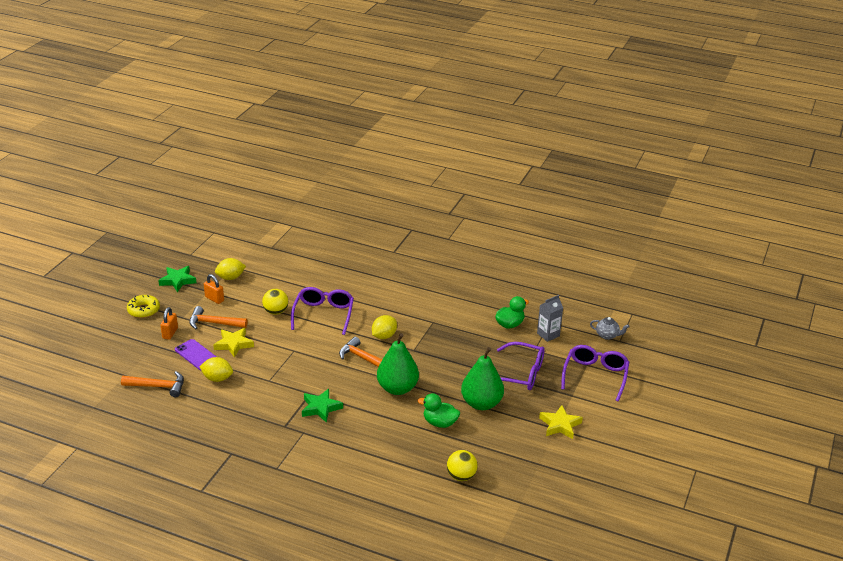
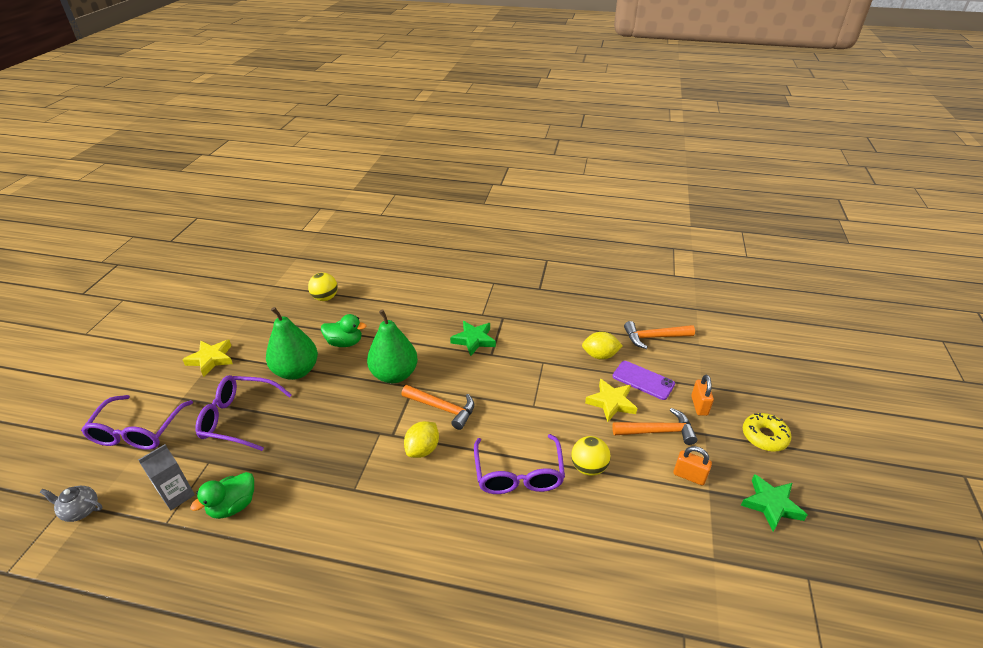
camera: 170 degrees right, 5 degrees up
yellow lemon [215,258,246,280] -> none

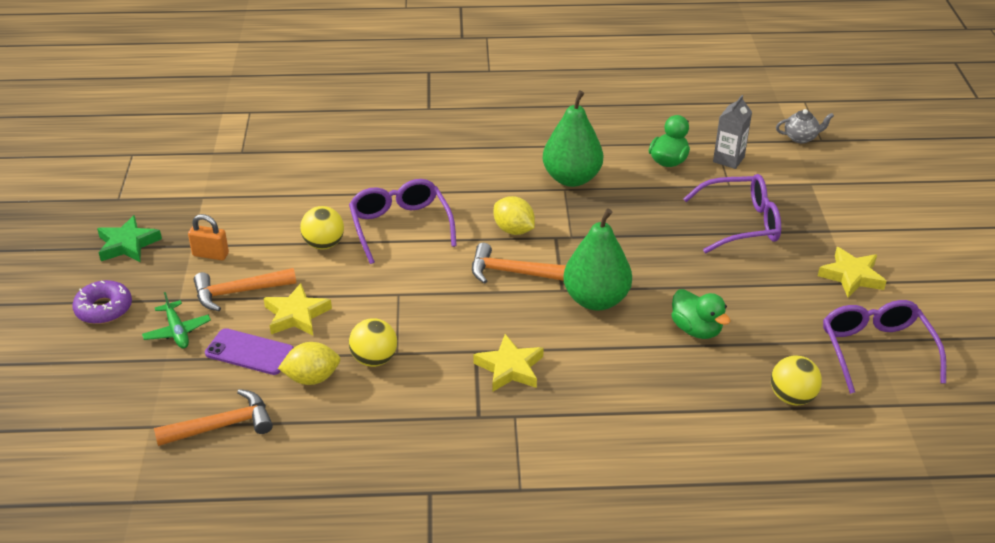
camera: 165 degrees right, 0 degrees up
purple glasses [81,395,193,450] -> purple glasses moved to [823,300,946,394]
green pear [266,307,318,380] -> green pear moved to [543,90,603,187]
green duck [321,314,367,347] -> green duck turned 120 degrees counterclockwise [671,289,730,339]
yellow lemon [404,421,439,458] -> yellow lemon turned 60 degrees counterclockwise [494,196,535,235]
green star [450,321,496,356] -> yellow star [473,334,544,392]
orange padlock [691,375,714,416] -> green plane [142,292,211,349]
yellow donut [743,413,791,452] -> purple donut [72,280,132,324]
none -> yellow ball [349,318,397,367]

